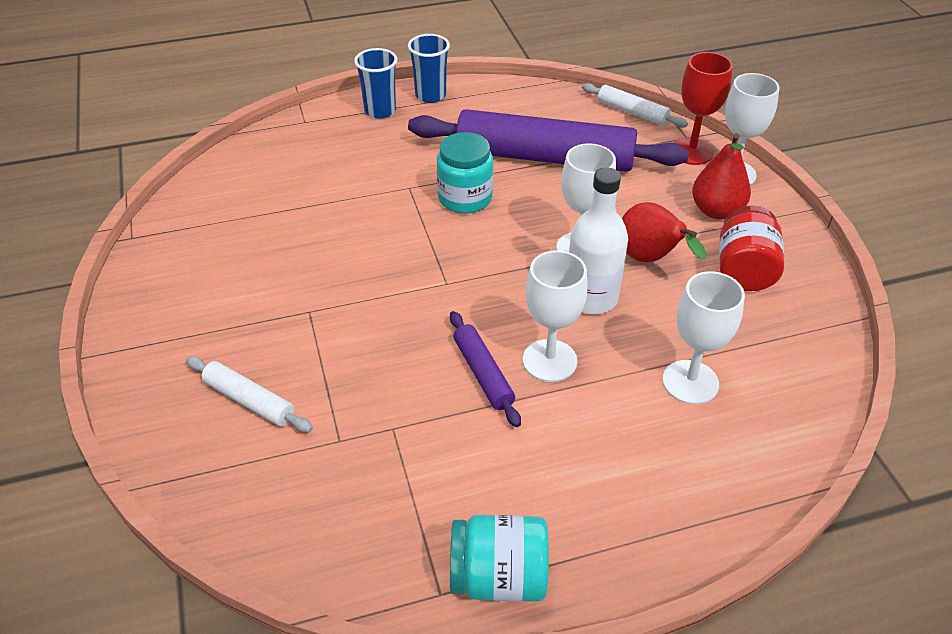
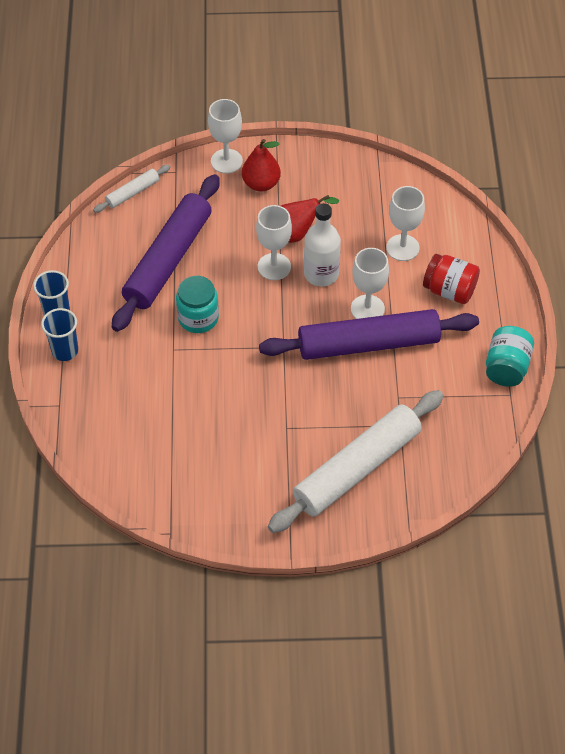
camera: 75 degrees left, 10 degrees up
white rolling pin [186,356,313,432] -> white rolling pin [268,390,444,533], size x2.22
purple rolling pin [450,311,521,427] -> purple rolling pin [259,309,479,360], size x2.22
red goblet [673,52,733,165] -> none
red jar [719,206,784,291] -> red jar moved to [423,254,480,304]

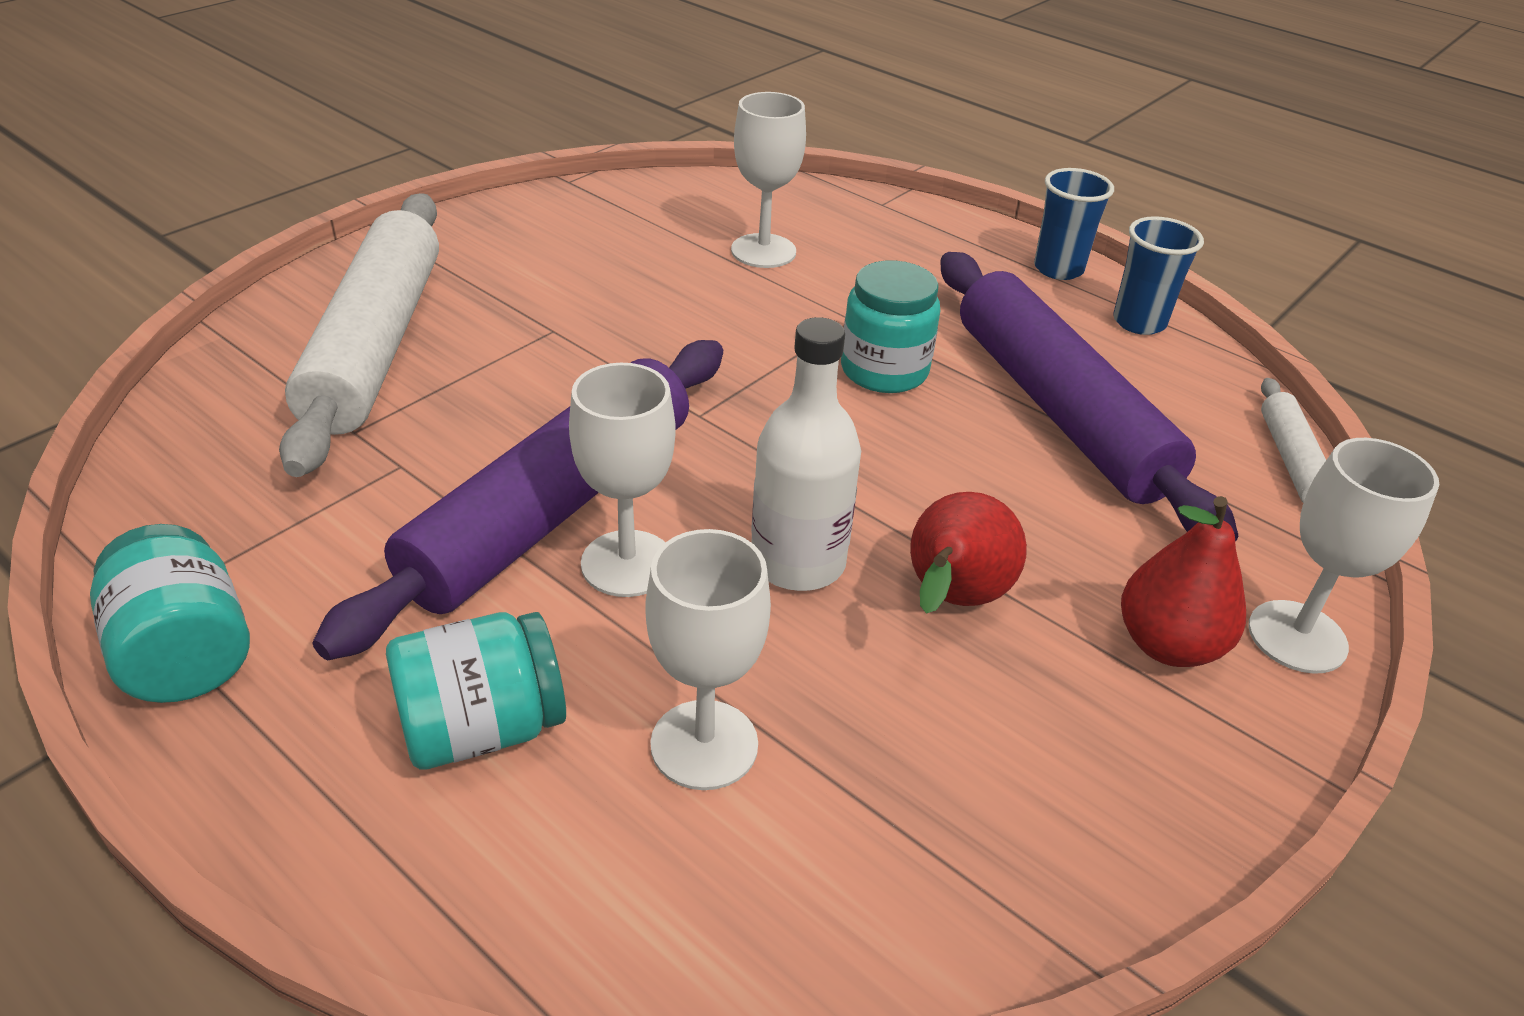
camera: 130 degrees right, 15 degrees down
blue cup [41,308,78,361] -> blue cup moved to [1113,216,1204,335]
white goblet [256,205,292,280] -> white goblet moved to [731,92,806,268]
red jar [423,254,480,304] -> turquoise jar [386,612,566,770]

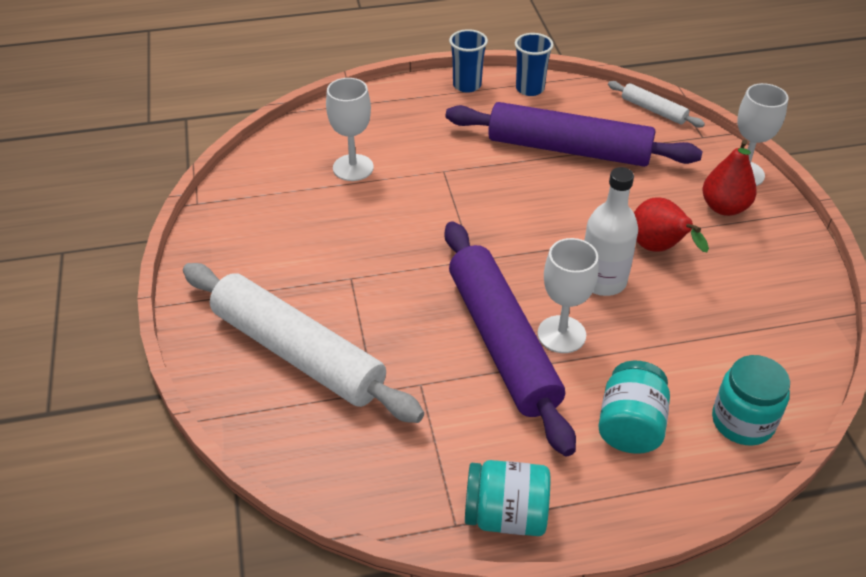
camera: 50 degrees left, 5 degrees up
white goblet [645,529,771,790] -> none
turquoise jar [841,260,940,393] -> turquoise jar moved to [712,355,790,446]

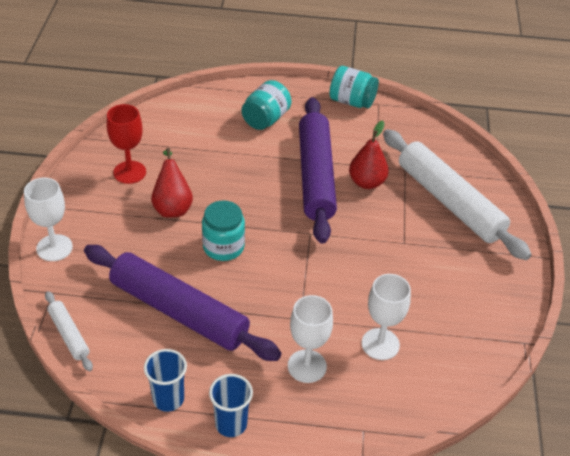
camera: 165 degrees left, 0 degrees up
white goblet [537,238,599,353] -> white goblet moved to [288,295,333,383]
white bottle [584,167,638,296] -> none
red pear [703,139,757,216] -> red pear moved to [349,120,389,189]
turquoise jar [712,355,790,446] -> turquoise jar moved to [202,200,245,261]
none -> red goblet [107,104,146,184]

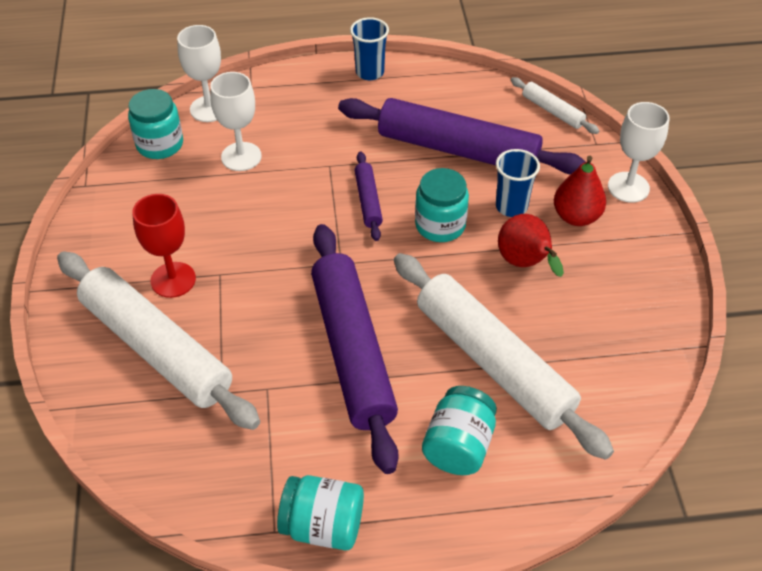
camera: 170 degrees right, 5 degrees up
red goblet [107,104,146,184] -> red goblet moved to [132,194,196,298]
blue cup [144,349,187,412] -> blue cup moved to [496,149,540,217]
white goblet [288,295,333,383] -> white goblet moved to [177,25,221,122]
red pear [349,120,389,189] -> red pear moved to [554,156,606,226]
none -> turquoise jar [128,89,183,159]
none -> purple rolling pin [355,152,383,241]
none -> white rolling pin [394,253,614,460]

